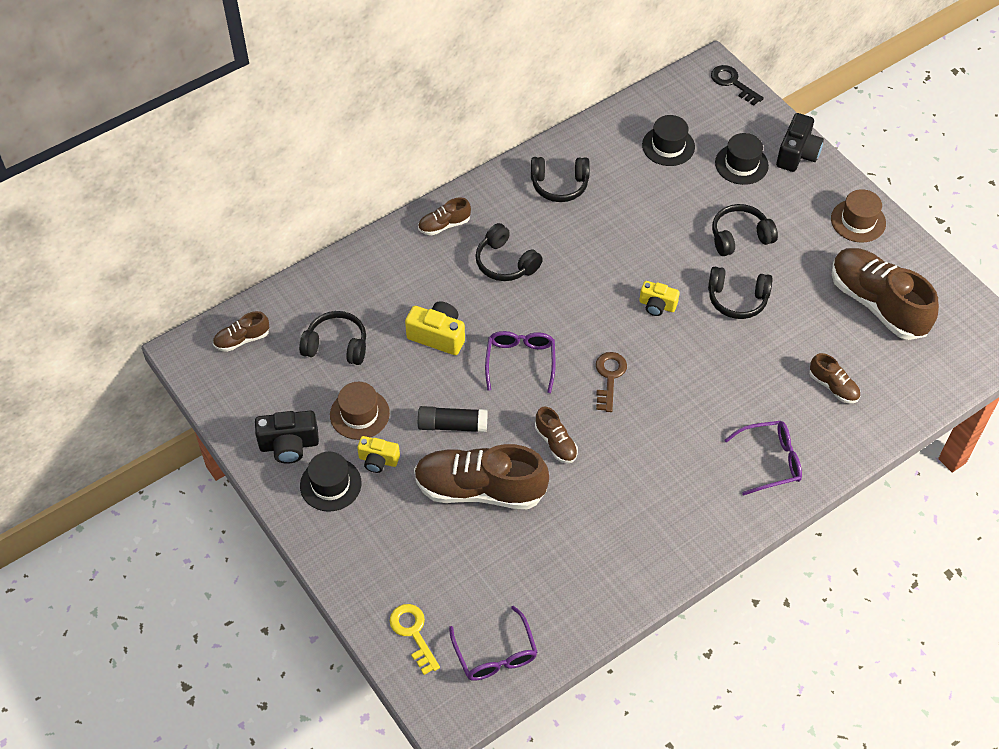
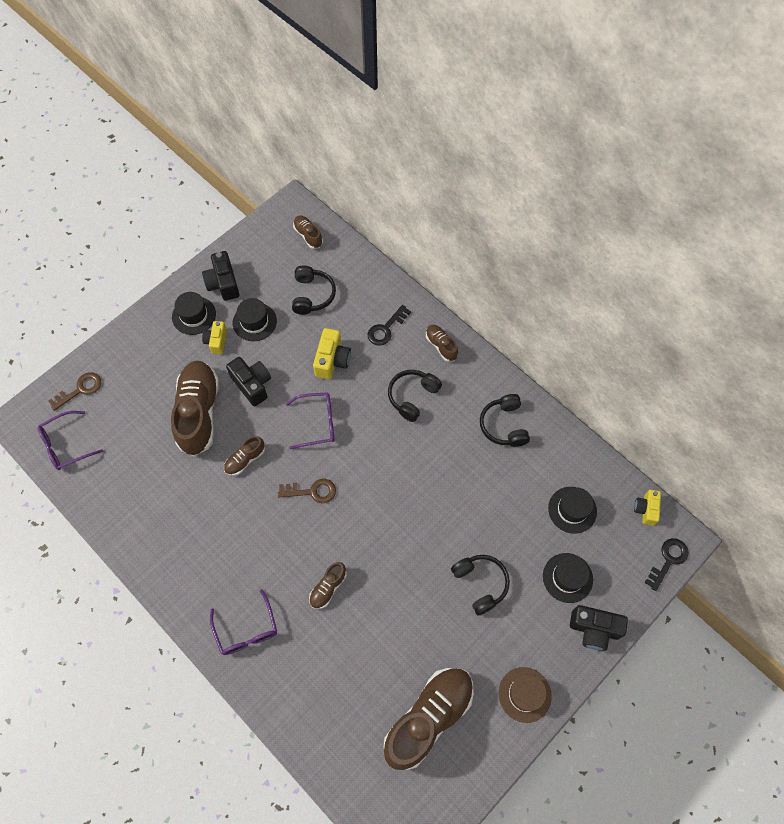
camera: 80 degrees right, 10 degrees up
brown hat [330,382,390,440] -> black hat [233,298,277,341]
yellow key [390,604,440,675] -> brown key [48,372,101,411]
black glue stick [418,406,488,433] -> black camera [226,357,271,406]
yellow camera [639,281,680,316] -> yellow camera moved to [634,490,661,526]
black headphones [708,267,773,319] -> none
brown shoe [809,353,860,403] -> brown shoe moved to [309,562,347,609]
none -> black key [368,305,411,346]

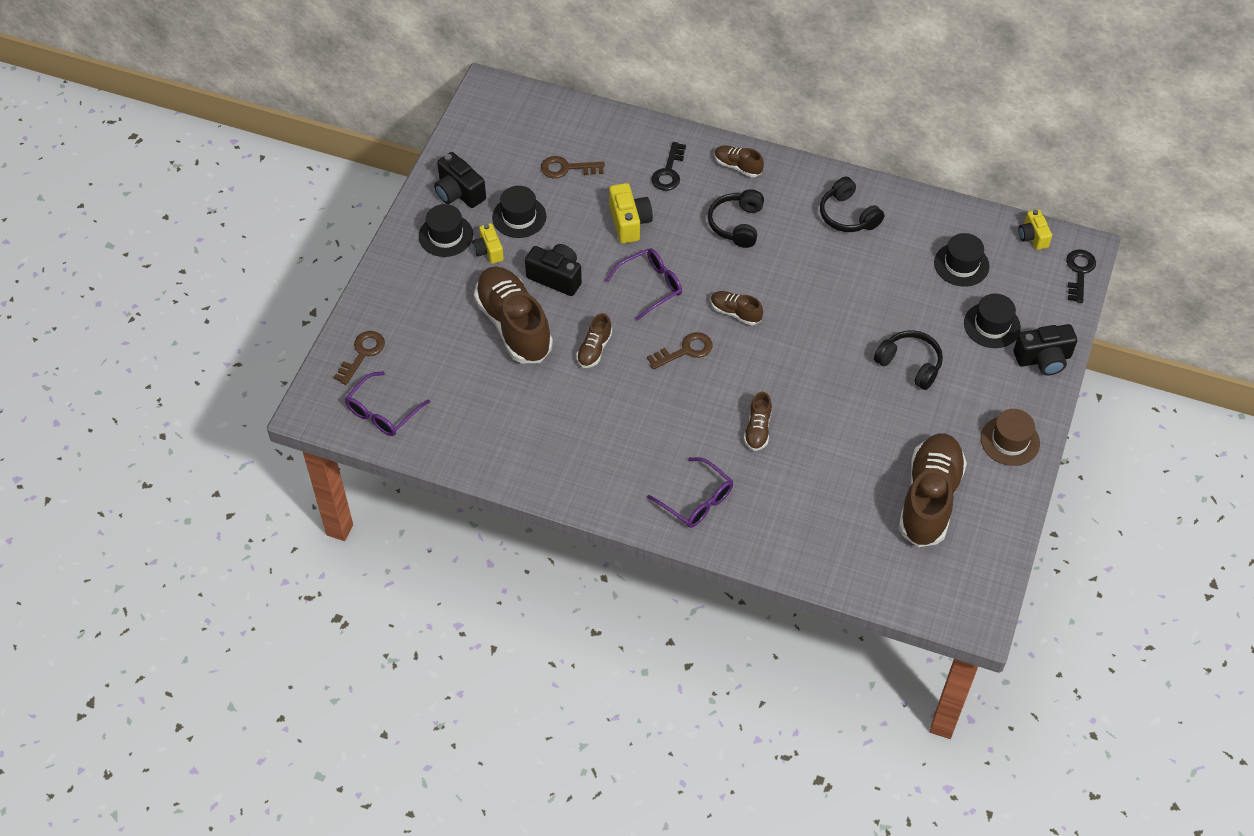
camera: 25 degrees left, 10 degrees down
black headphones [292,265,336,315] -> brown key [541,156,605,178]
brown shoe [293,215,323,249] -> brown shoe moved to [711,291,763,325]

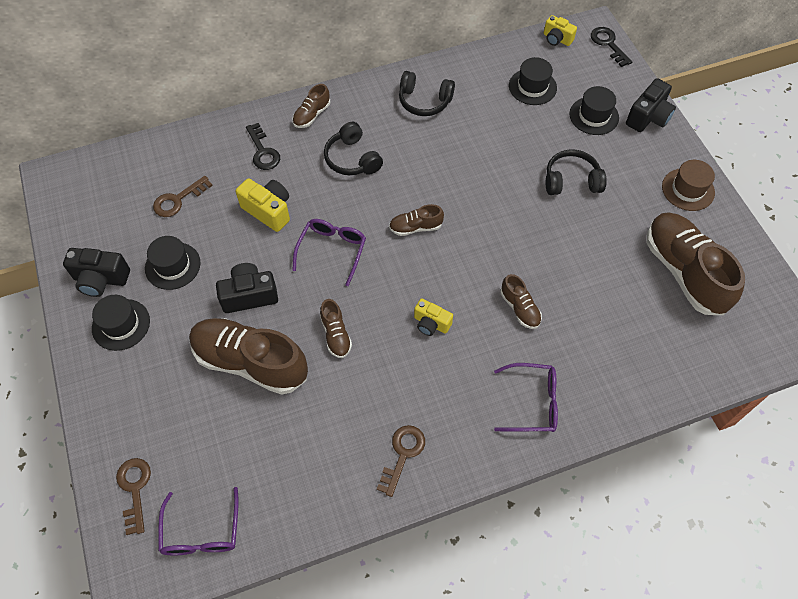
camera: 40 degrees left, 5 degrees up
yellow camera [472,223,504,264] -> yellow camera moved to [414,299,453,336]
brown key [647,332,713,369] -> brown key moved to [377,425,425,497]
brown shoe [715,145,764,177] -> brown shoe turned 45 degrees counterclockwise [292,84,330,128]

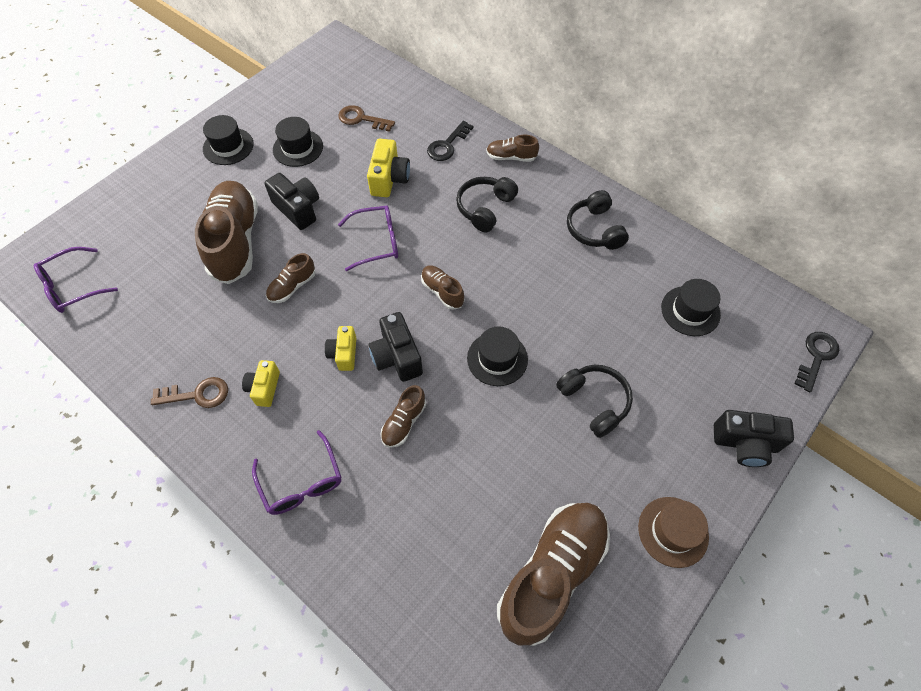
camera: 60 degrees right, 0 degrees up
black camera [63,248,130,297] -> black camera moved to [369,312,423,382]
brown key [116,458,151,535] -> none
yellow camera [544,15,577,46] -> yellow camera moved to [242,360,280,407]
black hat [570,86,619,135] -> black hat moved to [467,326,528,386]

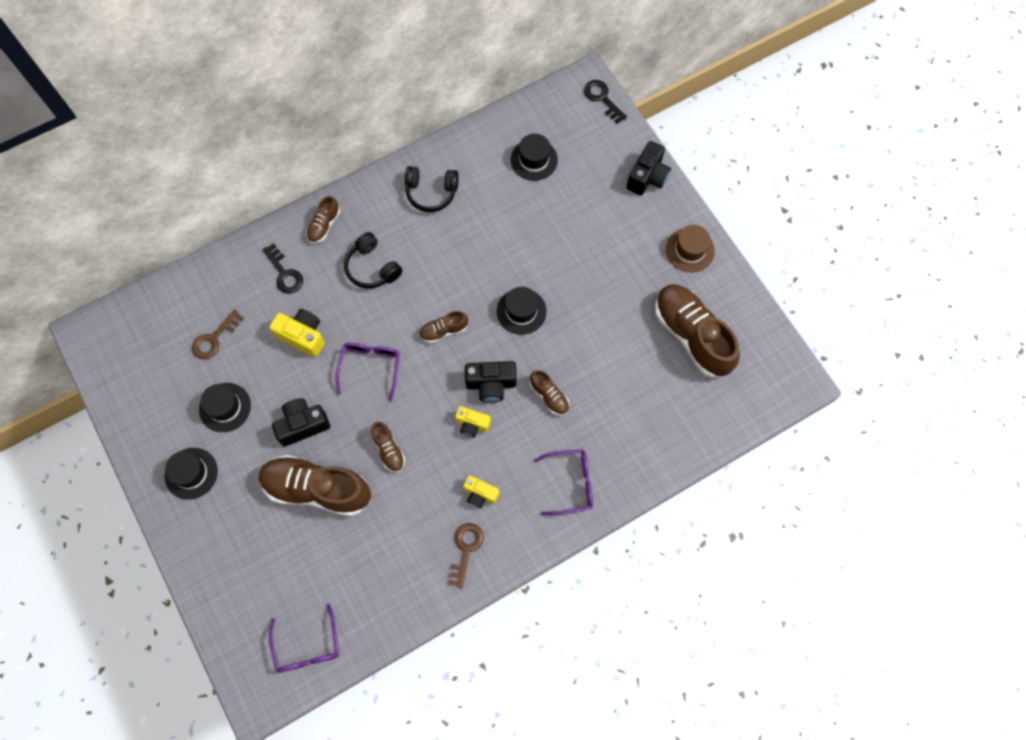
camera: 70 degrees left, 10 degrees up
black headphones [556,365,633,438] -> none

